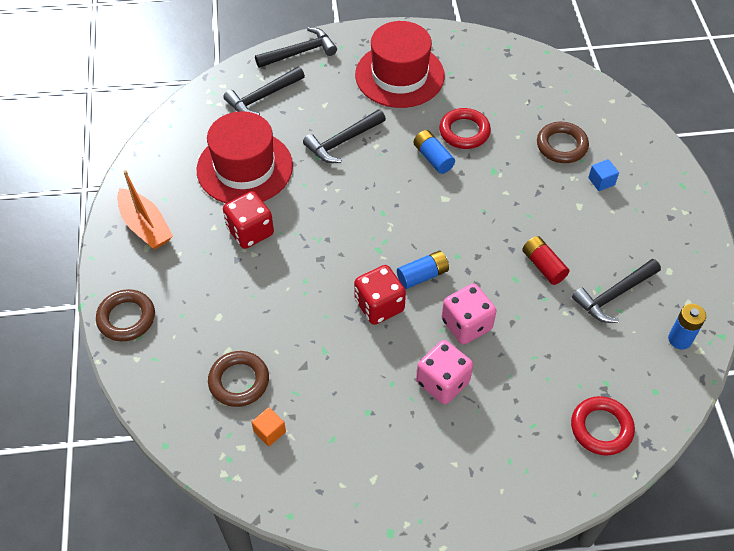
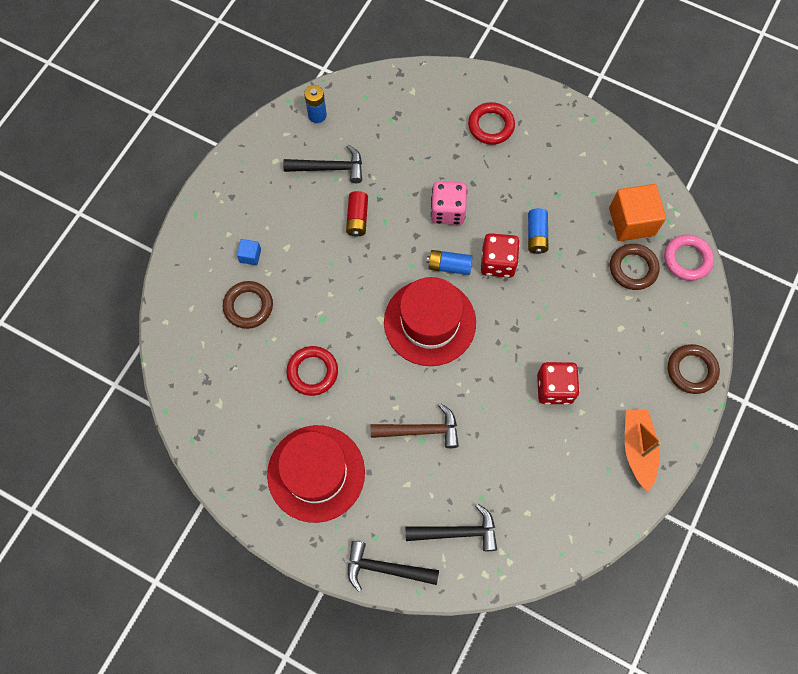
camera: 145 degrees left, 15 degrees up
red hat [197,111,293,203] -> red hat moved to [384,277,476,366]
orange cube [251,407,286,446] -> orange cube [609,184,666,241], size x2.15
black hammer [303,109,386,163] -> brown hammer [371,404,459,448]
blue battery [413,130,455,174] -> blue battery moved to [528,208,548,254]
pink dice [416,340,473,404] -> none
red ring [571,396,635,456] -> red ring moved to [468,102,515,145]
none -> pink ring [664,235,714,281]

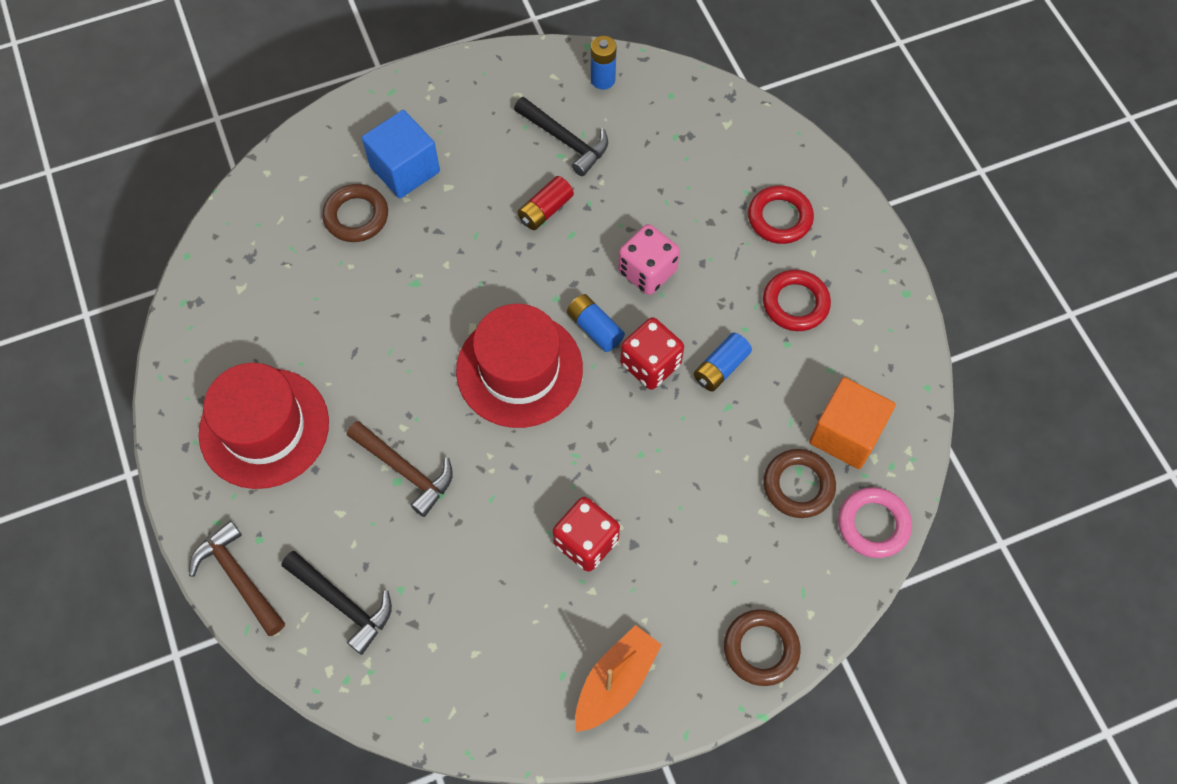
camera: 40 degrees right, 5 degrees down
blue cube [237,239,261,265] -> blue cube [362,110,440,198], size x2.15
red ring [286,346,338,396] -> red ring moved to [763,270,831,331]
black hammer [348,541,439,592] -> brown hammer [189,520,285,636]

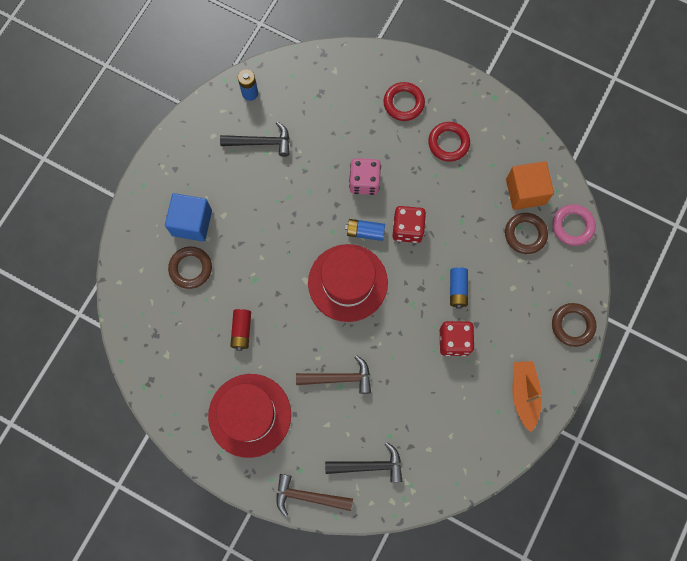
camera: 40 degrees left, 10 degrees up
red battery [518,176,574,230] -> red battery moved to [230,309,251,351]
blue battery [694,333,752,391] -> blue battery moved to [450,267,468,309]

